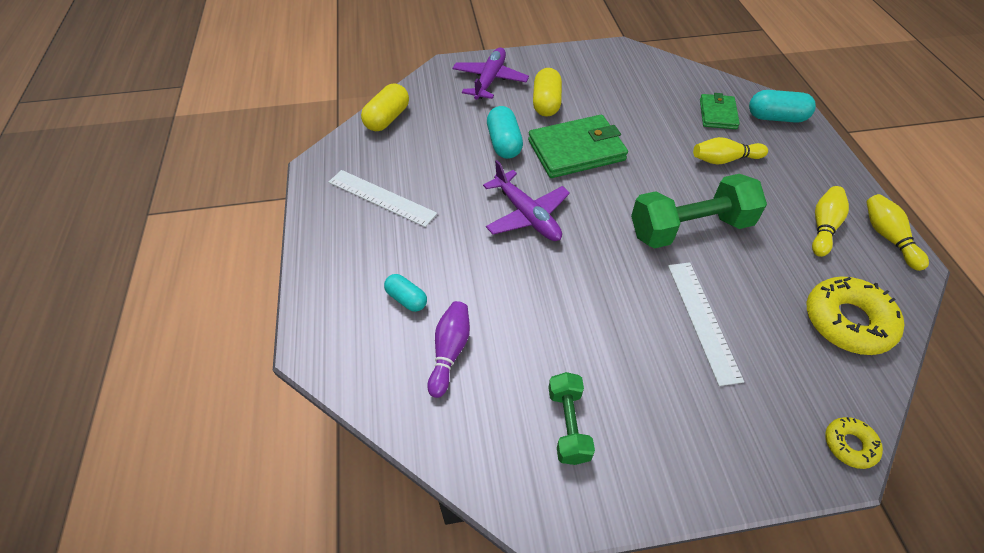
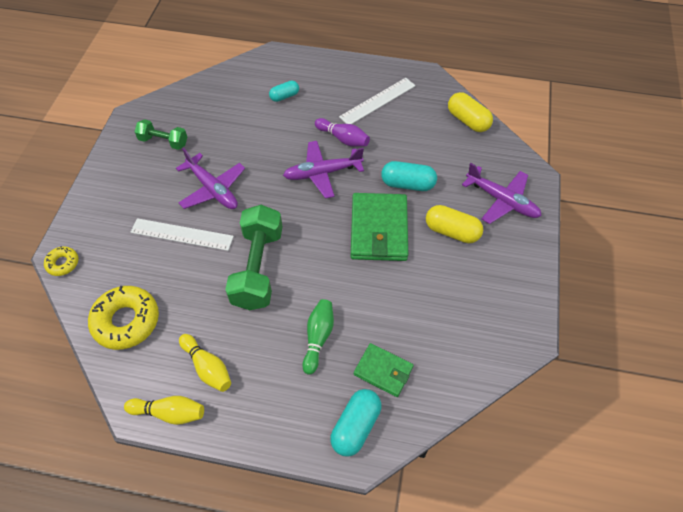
camera: 110 degrees right, 5 degrees up
purple bowling pin [427,301,470,398] -> purple bowling pin moved to [315,118,370,147]
yellow bowling pin [693,137,768,165] -> green bowling pin [302,299,334,375]
none -> purple plane [176,148,245,209]

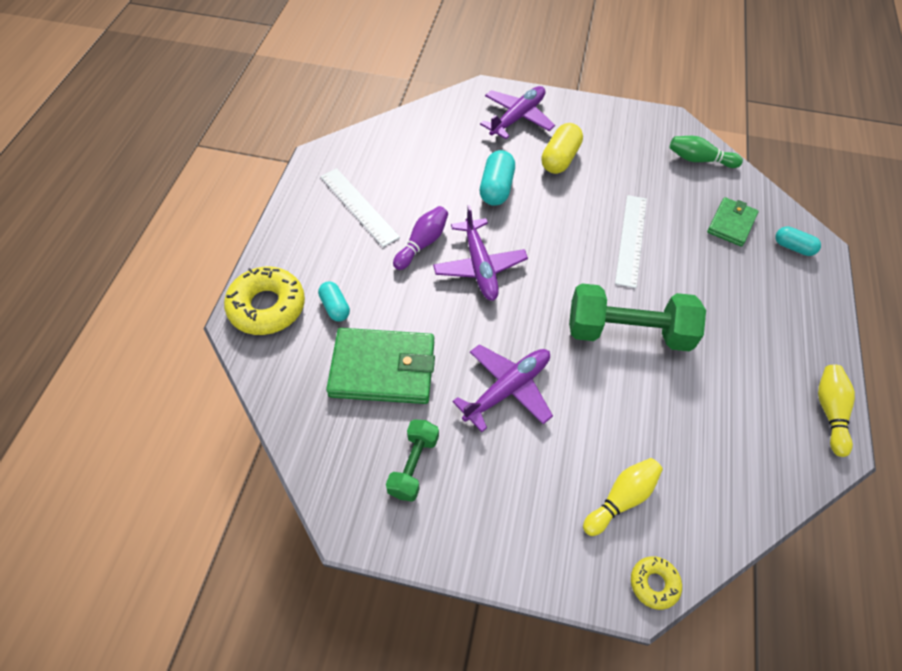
camera: 90 degrees left, 0 degrees up
yellow donut [88,286,159,350] -> yellow donut moved to [224,266,305,335]
white ruler [131,218,234,251] -> white ruler moved to [615,195,647,288]
yellow bowling pin [179,334,231,392] -> yellow bowling pin moved to [583,458,663,536]
green bowling pin [302,299,334,375] -> green bowling pin moved to [670,136,743,168]
turquoise capsule [330,389,381,457] -> turquoise capsule [775,226,821,256], size x0.64
green wallet [351,193,408,261] -> green wallet moved to [326,328,435,404]
yellow capsule [448,92,493,132] -> none

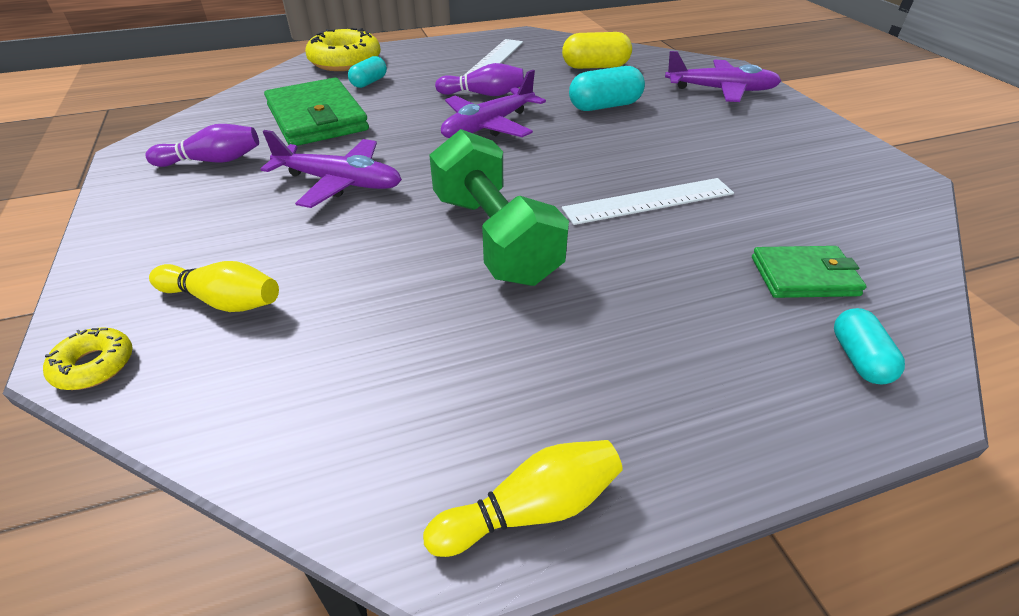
camera: 60 degrees right, 15 degrees down
green dumbbell [386,419,439,502] -> purple bowling pin [145,124,259,167]
yellow capsule [541,123,583,174] -> yellow capsule moved to [562,32,632,69]
green bowling pin [670,136,743,168] -> none

